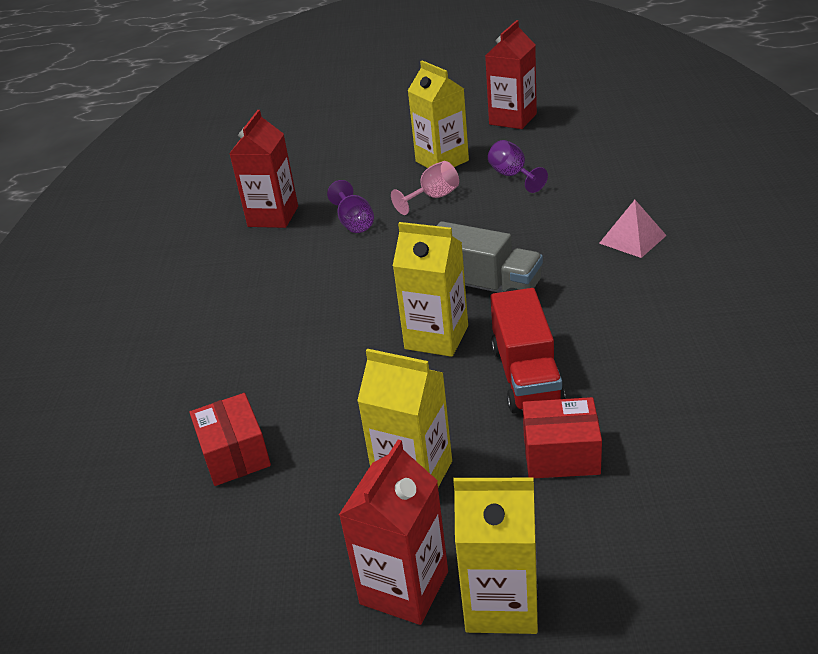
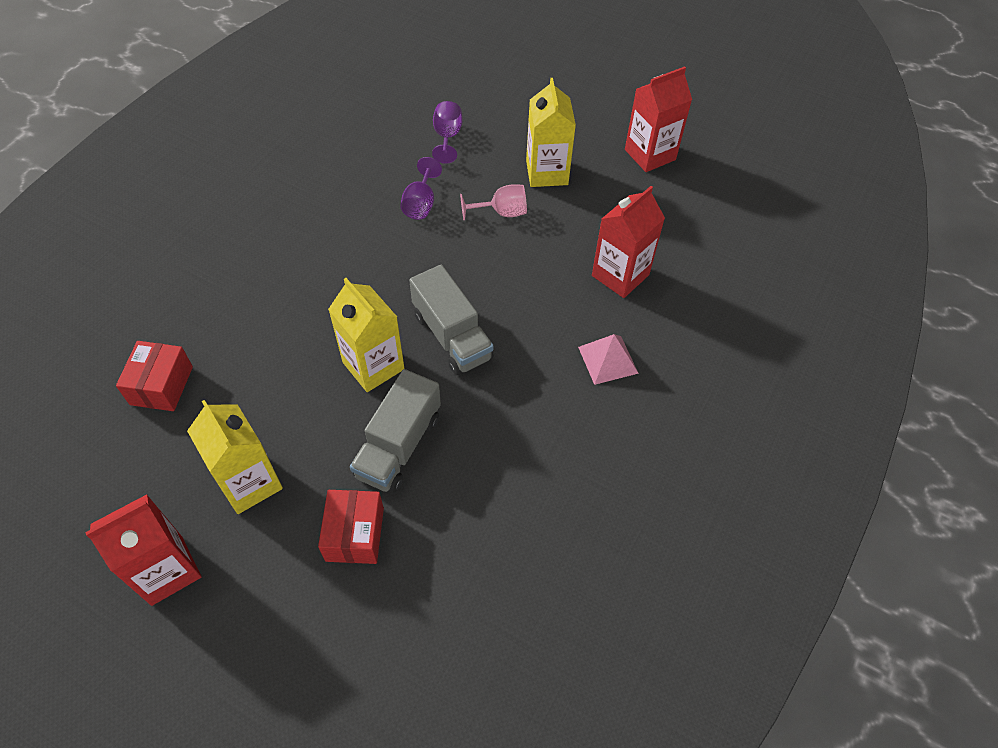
camera: 25 degrees right, 20 degrees up
red carton [229,110,298,228] -> red carton moved to [592,186,665,298]
yellow carton [453,478,538,634] -> none
purple goblet [488,140,548,193] -> purple goblet moved to [432,101,462,164]
red truck [490,288,565,413] -> grey truck [350,369,441,493]
red box [523,397,602,478] -> red box turned 60 degrees clockwise [318,490,384,564]

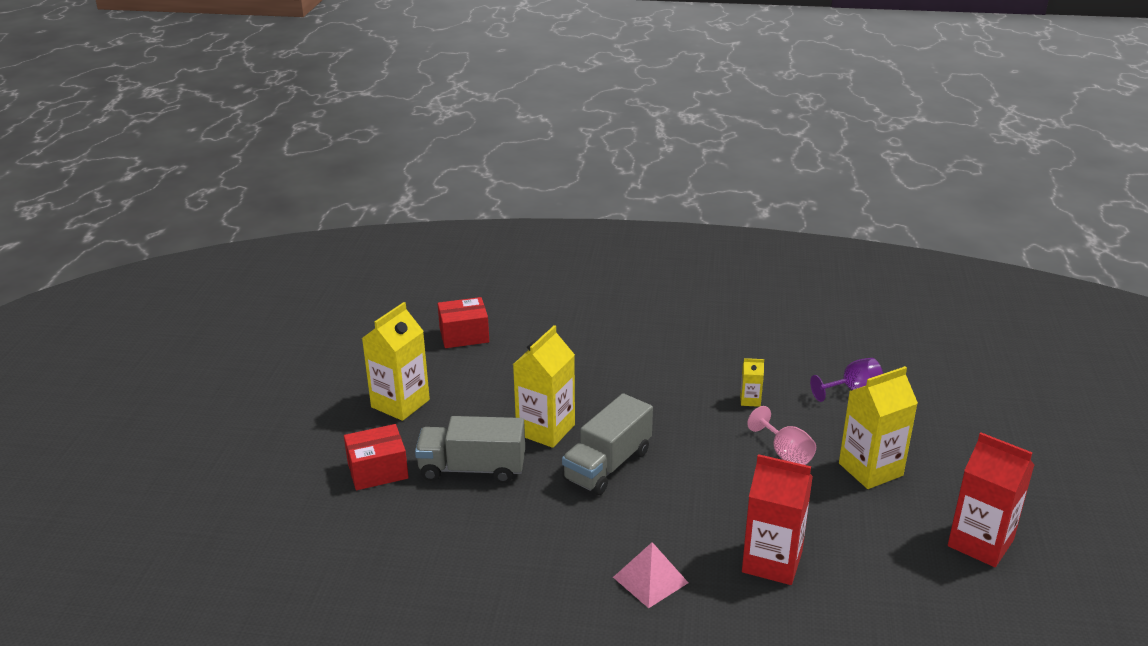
camera: 70 degrees right, 25 degrees down
red carton [85,494,201,606] -> none
purple goblet [400,157,442,220] -> yellow carton [740,358,764,407]

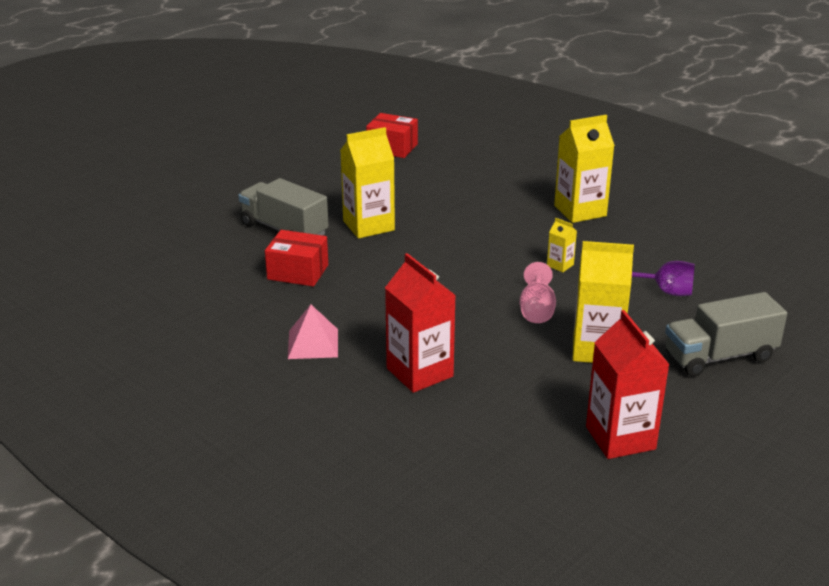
camera: 35 degrees right, 0 degrees up
red box [344,424,409,490] -> red box moved to [265,230,328,286]
yellow carton [362,302,430,421] -> yellow carton moved to [554,115,615,223]
grey truck [562,393,653,495] -> grey truck moved to [665,292,787,376]

